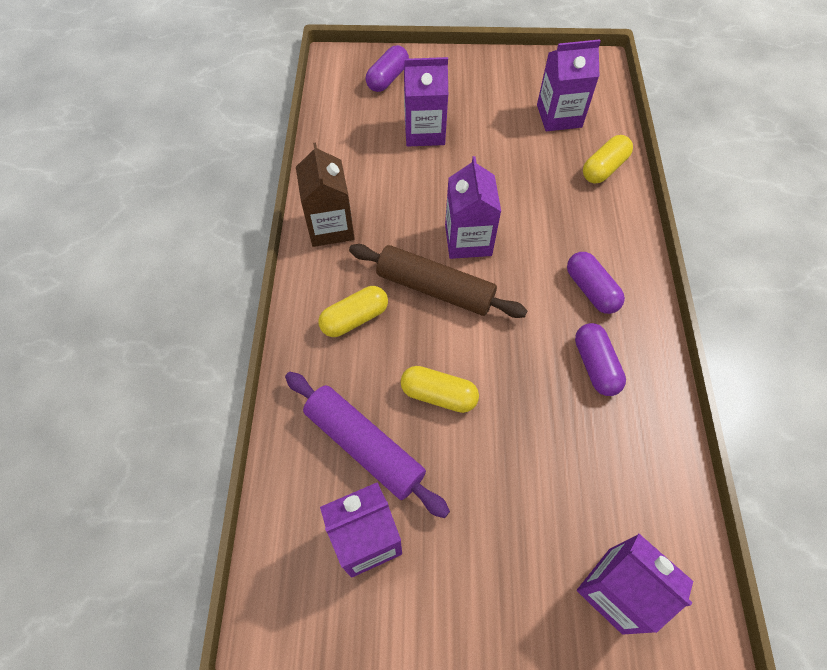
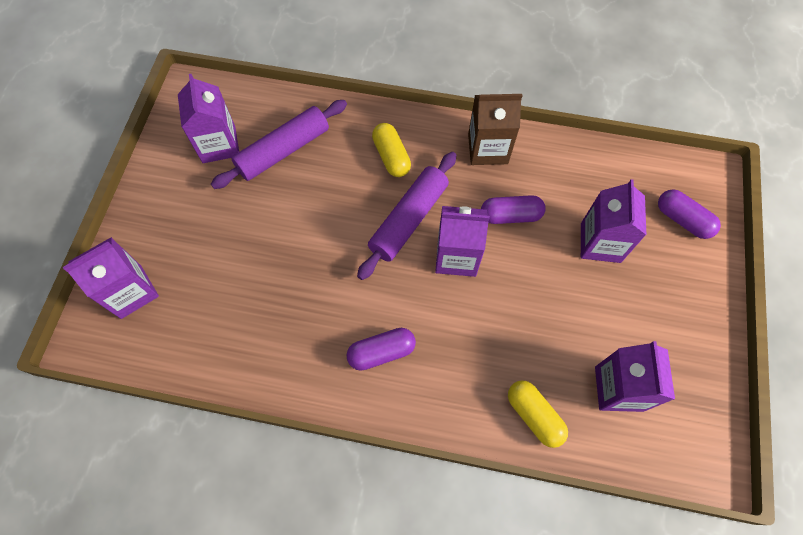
camera: 100 degrees right, 5 degrees up
brown rolling pin [349,244,528,318] -> purple rolling pin [357,152,456,280]
yellow capsule [401,366,479,413] -> none
purple capsule [575,323,626,396] -> purple capsule moved to [481,195,546,224]

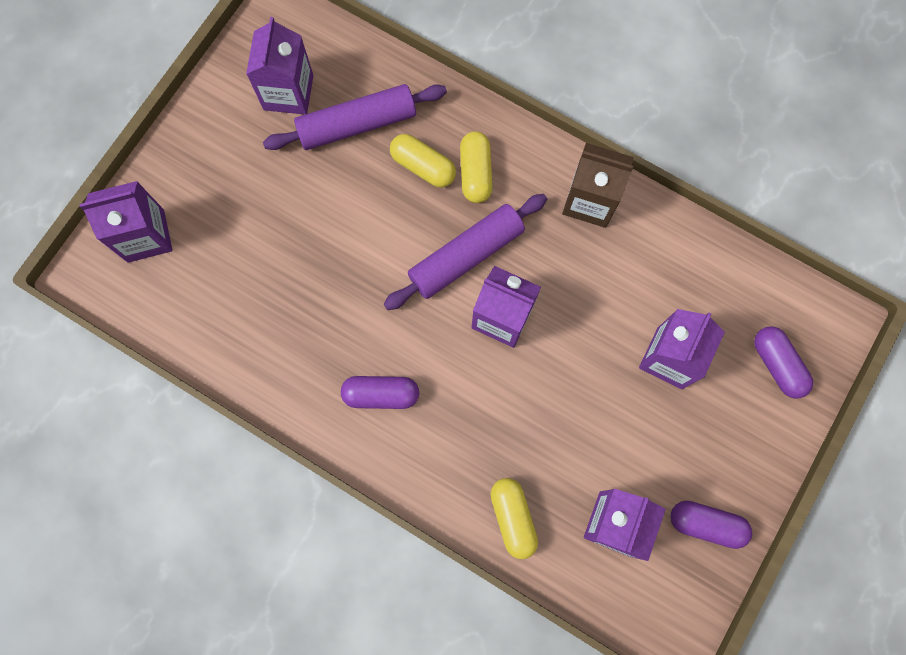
camera: 20 degrees right, 10 degrees up
purple capsule [481,195,546,224] -> purple capsule moved to [670,501,752,549]
none -> yellow capsule [390,134,456,187]

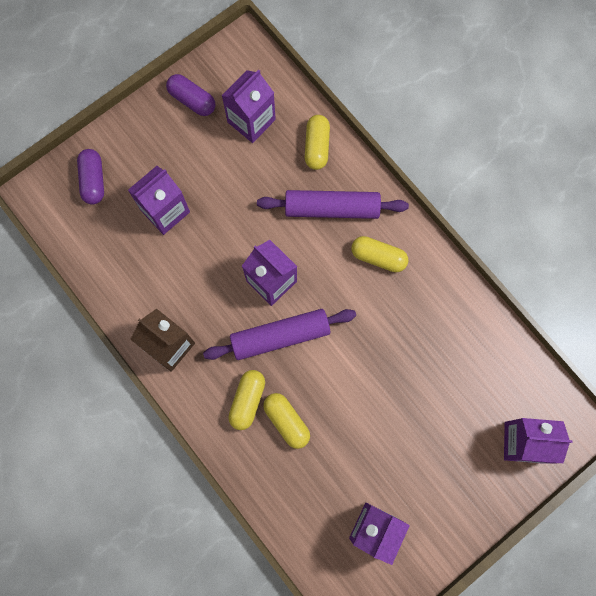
camera: 160 degrees left, 0 degrees up
purple rolling pin [263,84,447,150] -> purple rolling pin moved to [257,190,409,219]
purple capsule [341,376,419,409] -> yellow capsule [351,236,408,272]

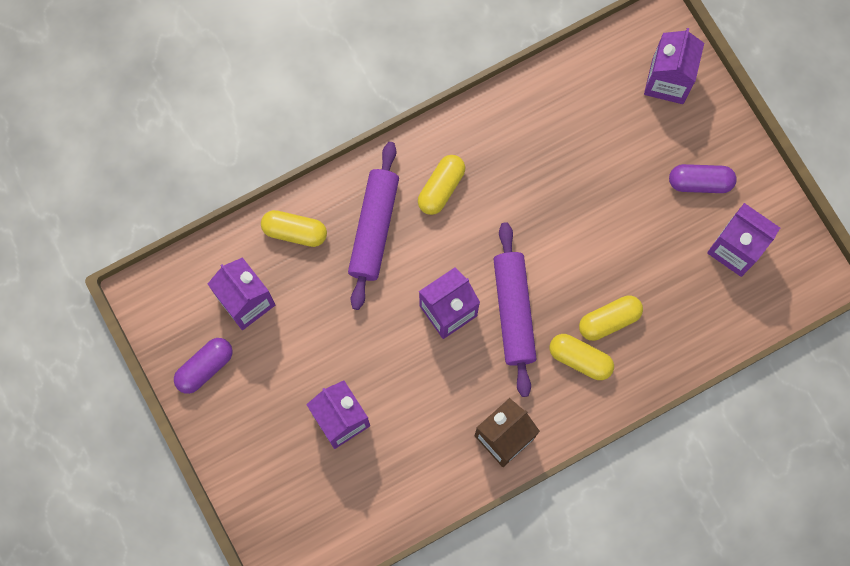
camera: 80 degrees left, 0 degrees up
purple capsule [77,149,104,205] -> purple capsule moved to [669,164,736,193]

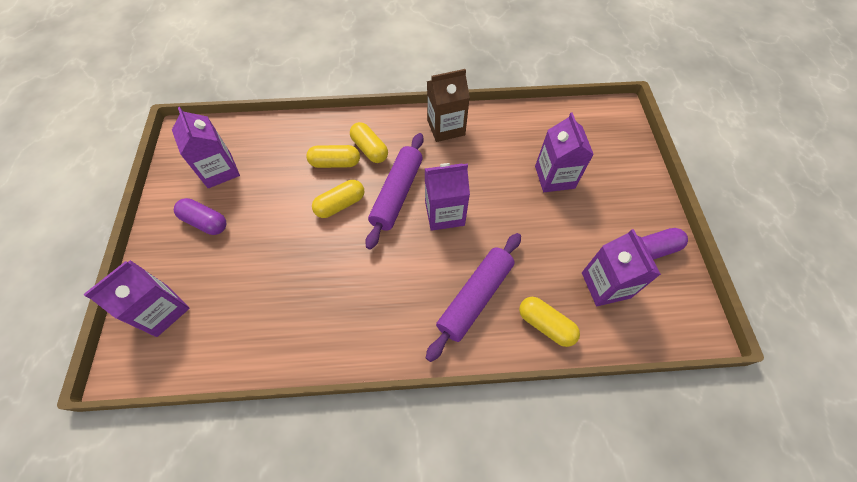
camera: 155 degrees left, 15 degrees down
yellow capsule [418,155,465,215] -> yellow capsule moved to [312,180,364,218]

